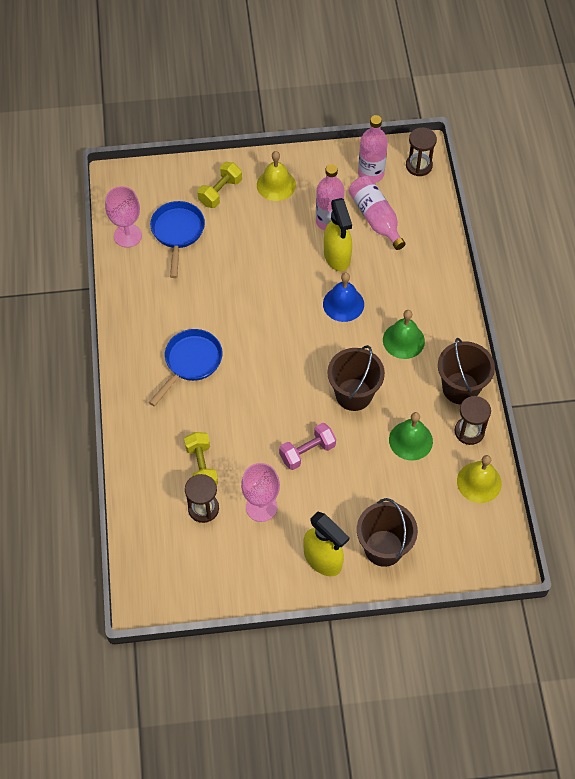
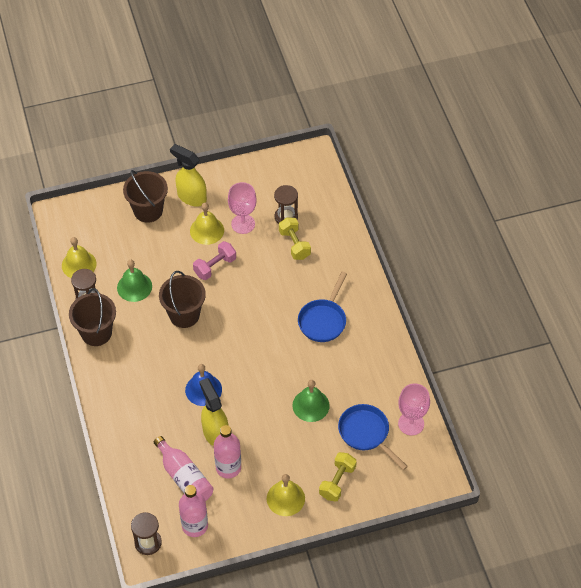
camera: 170 degrees right, 5 degrees down
blue pan [150,201,205,278] -> blue pan turned 150 degrees clockwise [338,404,408,470]
green bell [383,310,425,359] -> green bell moved to [293,380,330,422]
none -> yellow bell [190,203,224,245]

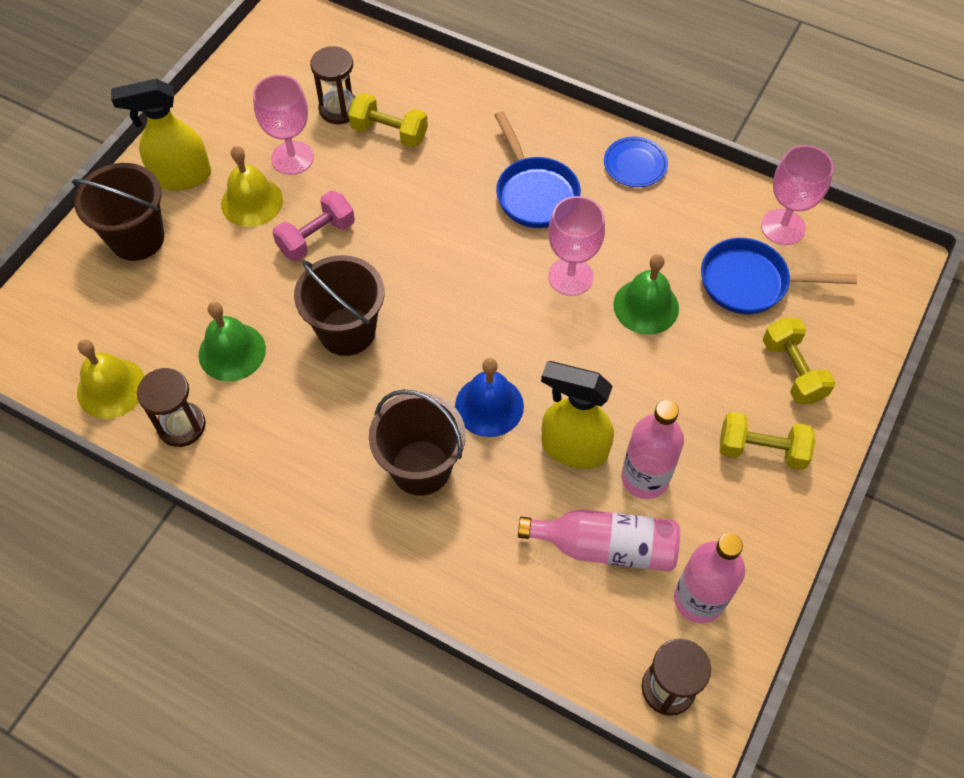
camera: 45 degrees left, 5 degrees up
brown bucket [69,288,116,346] -> brown bucket moved to [369,389,466,496]
pink dumbbell [193,241,236,280] -> pink dumbbell turned 45 degrees clockwise [272,191,355,262]
yellow bell [267,474,305,516] -> yellow dumbbell [720,412,816,470]
none -> pink goblet [548,196,605,296]
none -> blue plate [604,137,668,187]

